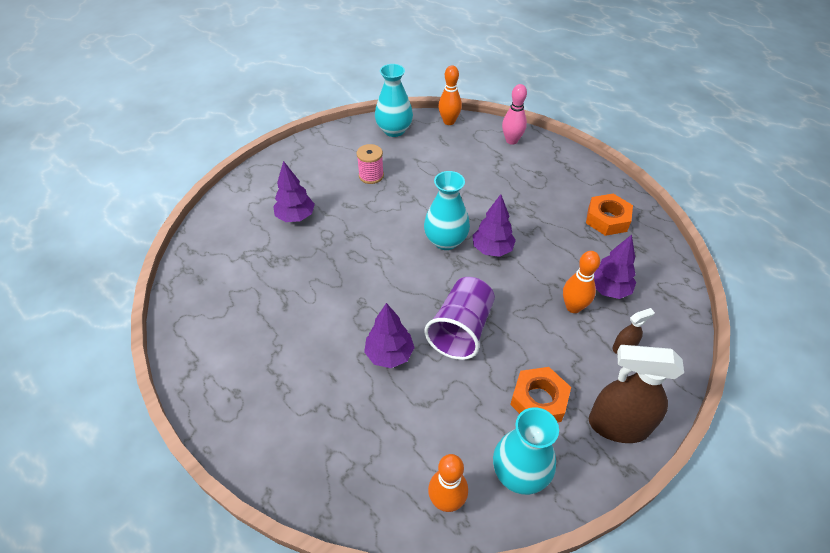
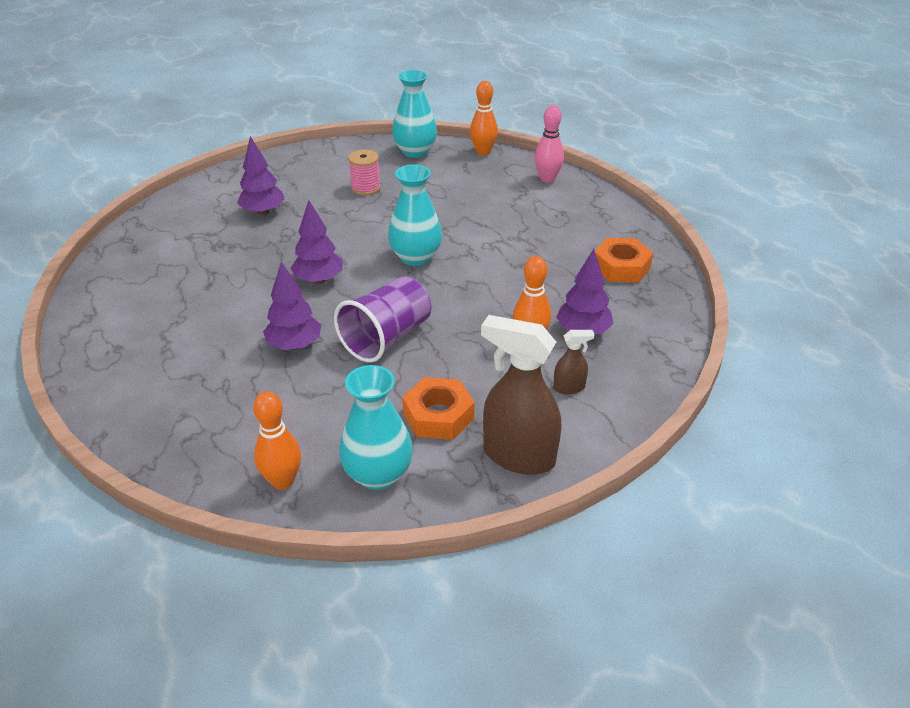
camera: 15 degrees right, 10 degrees down
purple tree [473,194,516,257] -> purple tree moved to [291,200,343,284]

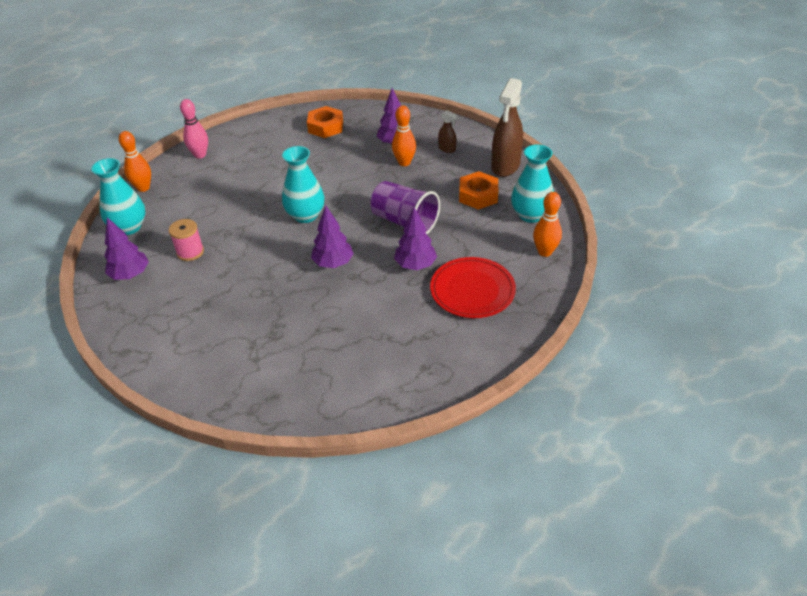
camera: 90 degrees left, 5 degrees up
purple tree [237,136,285,215] -> purple tree moved to [104,217,149,280]
brown spray bottle [553,330,595,394] -> brown spray bottle turned 135 degrees clockwise [438,110,458,153]
none -> red plate [430,257,516,318]

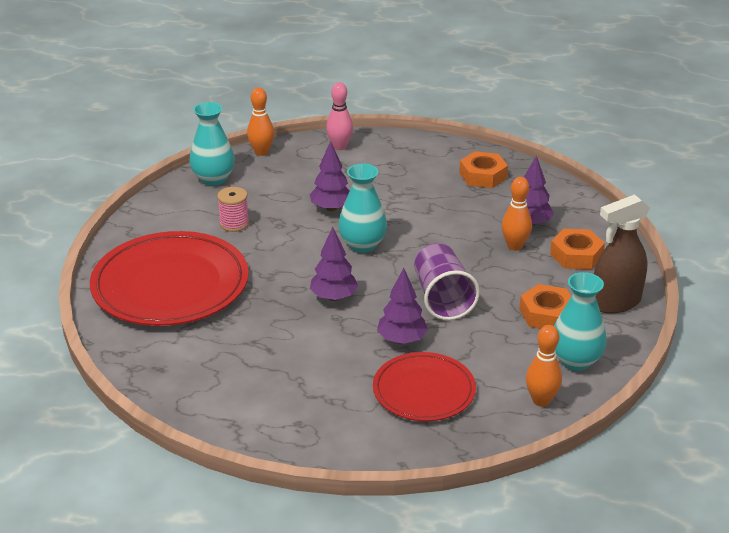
camera: 40 degrees right, 10 degrees down
purple tree [104,217,149,280] -> purple tree moved to [310,141,350,211]
brown spray bottle [438,110,458,153] -> orange nut [550,229,605,270]
none -> red plate [90,231,249,326]

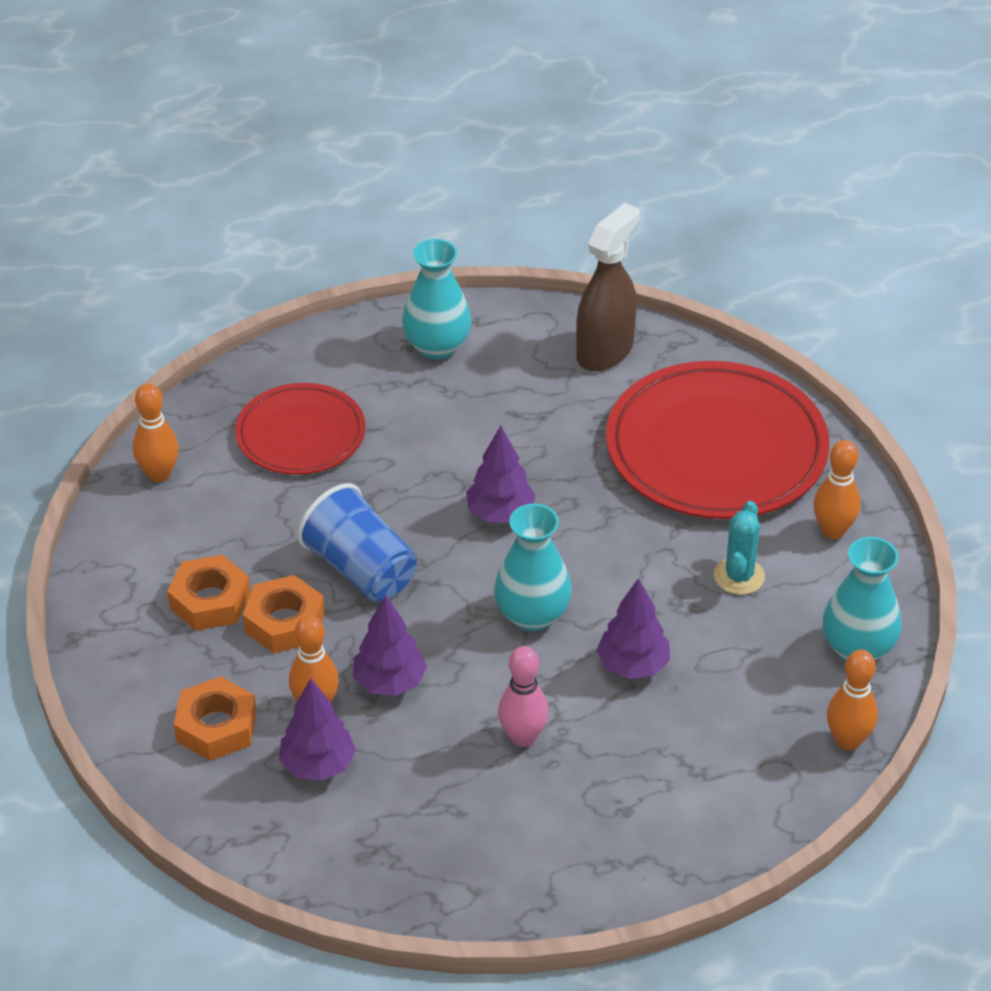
camera: 150 degrees right, 10 degrees up
pink spool [217,187,249,232] -> turquoise cactus [714,501,765,595]
pink bowling pin [326,82,353,150] -> pink bowling pin moved to [498,646,549,747]
purple tree [377,268,428,344] -> purple tree moved to [353,595,427,696]
purple cup [414,243,480,320] -> blue cup [297,483,417,602]
orange nut [459,151,508,188] -> orange nut moved to [243,575,325,653]
turquoise vase [554,272,607,371] -> turquoise vase moved to [402,239,472,360]
brown spray bottle [594,194,650,314] -> brown spray bottle moved to [576,203,640,371]
none -> orange bowling pin [813,440,861,539]

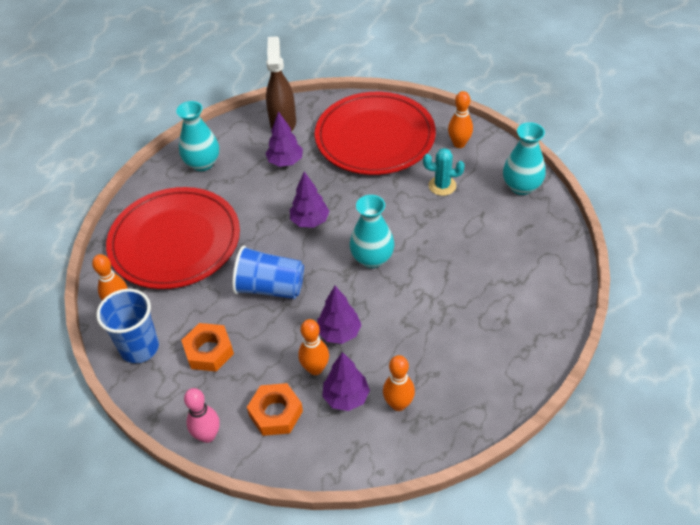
camera: 35 degrees left, 5 degrees up
red plate [235,383,366,475] -> red plate [106,187,240,289], size x1.70
orange nut [243,575,325,653] -> none
pink bowling pin [498,646,549,747] -> pink bowling pin moved to [184,388,220,443]
purple tree [596,578,670,679] -> purple tree moved to [265,111,303,167]
turquoise cactus [714,501,765,595] -> turquoise cactus turned 60 degrees counterclockwise [423,148,465,196]
orange bowling pin [827,650,878,751] -> orange bowling pin moved to [383,355,415,411]
none -> blue cup [96,289,159,363]

